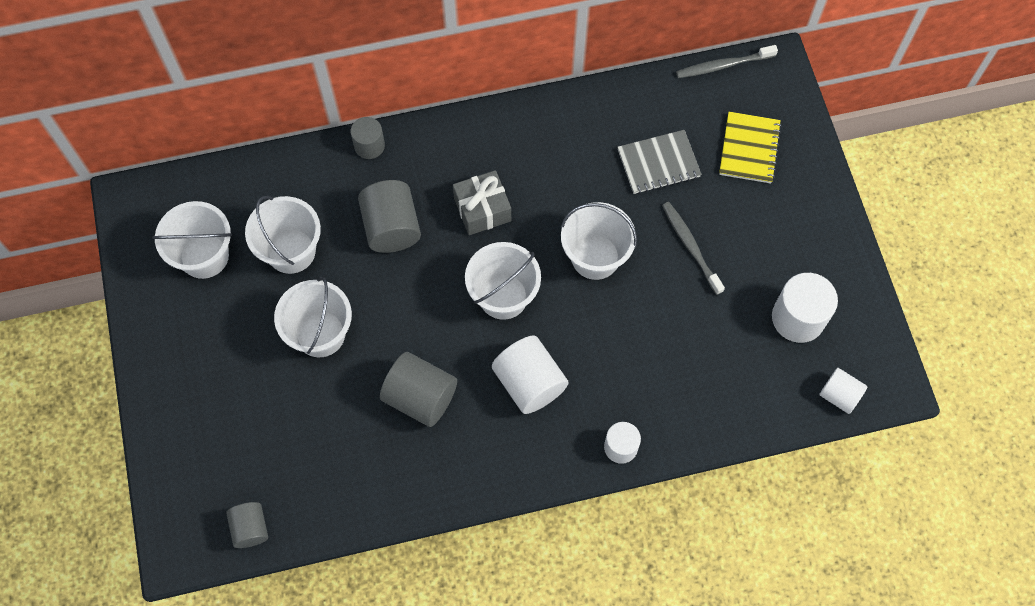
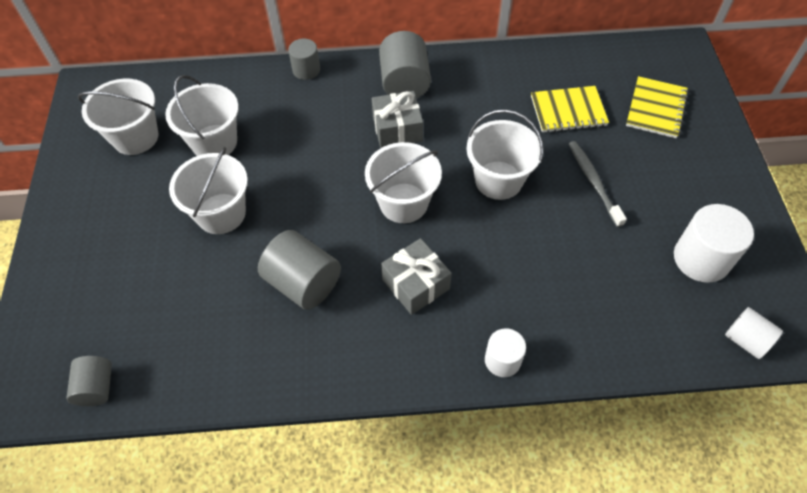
camera: 10 degrees right, 10 degrees down
grey cylinder [358,180,421,253] -> grey cylinder moved to [379,31,431,98]
white cylinder [492,335,569,414] -> grey gift [381,238,452,315]
grey notebook [617,130,702,194] -> yellow notebook [531,86,609,133]
grey toothbrush [676,45,778,78] -> none

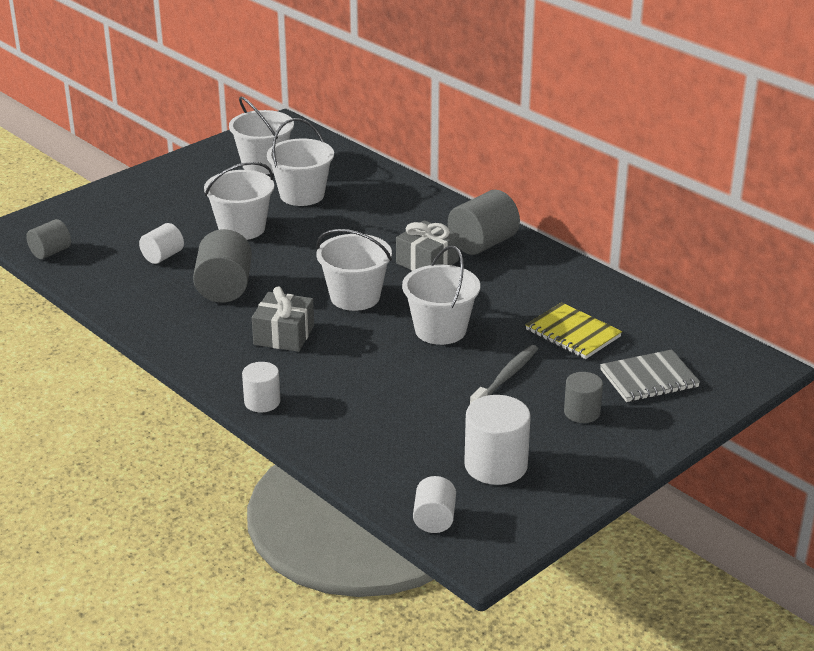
camera: 50 degrees right, 25 degrees down
grey cylinder [288,39,320,80] -> grey cylinder moved to [564,372,603,423]
yellow notebook [626,76,688,138] -> grey notebook [600,349,700,402]
none -> white cylinder [139,223,184,264]

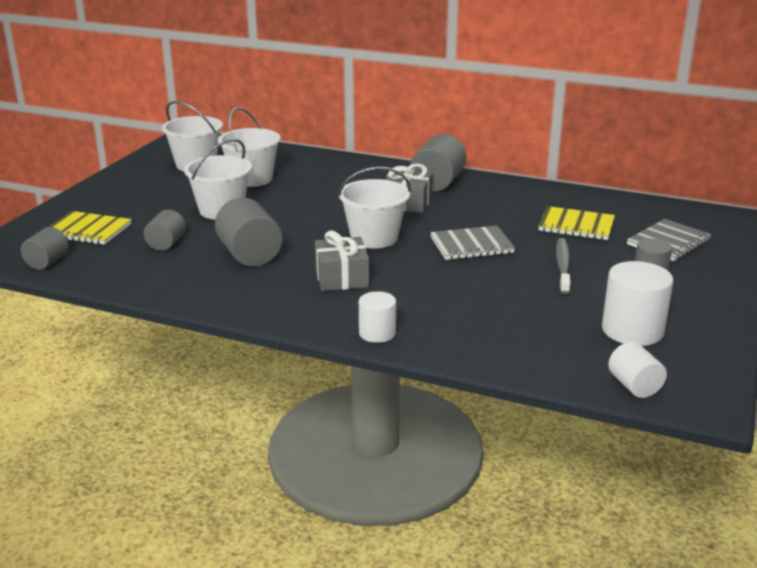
camera: 25 degrees left, 5 degrees down
white cylinder [139,223,184,264] -> grey cylinder [144,210,186,251]
white bucket [402,245,480,345] -> grey notebook [430,226,515,260]
none -> yellow notebook [49,211,132,245]

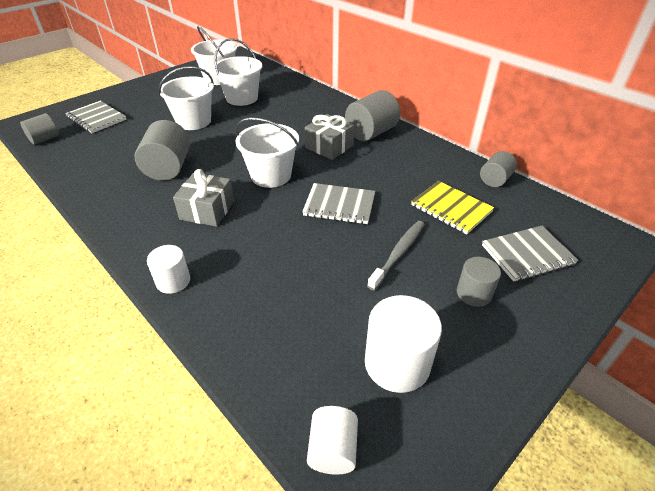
camera: 25 degrees right, 15 degrees up
yellow notebook [49,211,132,245] -> grey notebook [65,101,126,133]
grey cylinder [144,210,186,251] -> grey cylinder moved to [480,151,517,187]

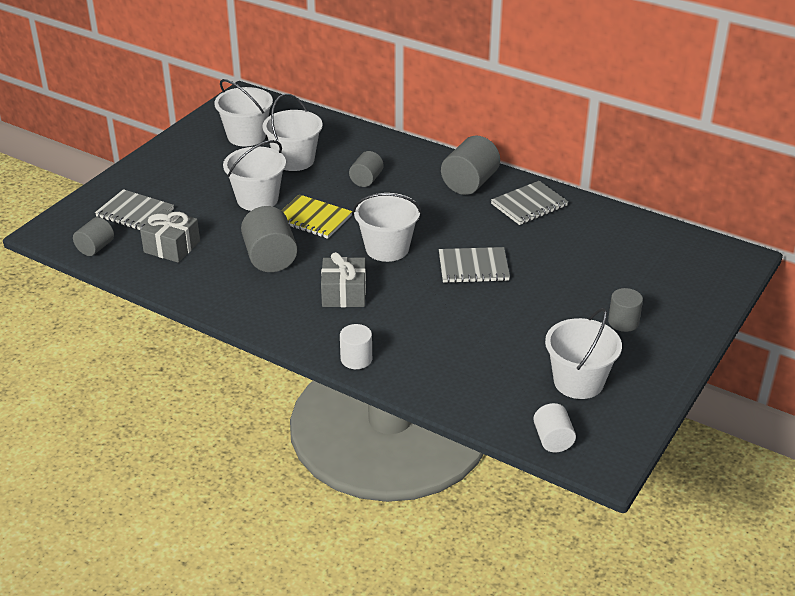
camera: 15 degrees left, 5 degrees down
grey gift [305,114,354,160] -> grey gift moved to [140,209,200,263]
white cylinder [365,295,442,393] -> white bucket [545,308,622,399]
grey toothbrush [367,221,424,290] -> none
yellow notebook [411,181,494,234] -> yellow notebook moved to [281,194,352,239]
grey cylinder [480,151,517,187] -> grey cylinder moved to [349,151,384,187]
grey notebook [482,226,578,282] -> grey notebook moved to [491,181,568,225]

